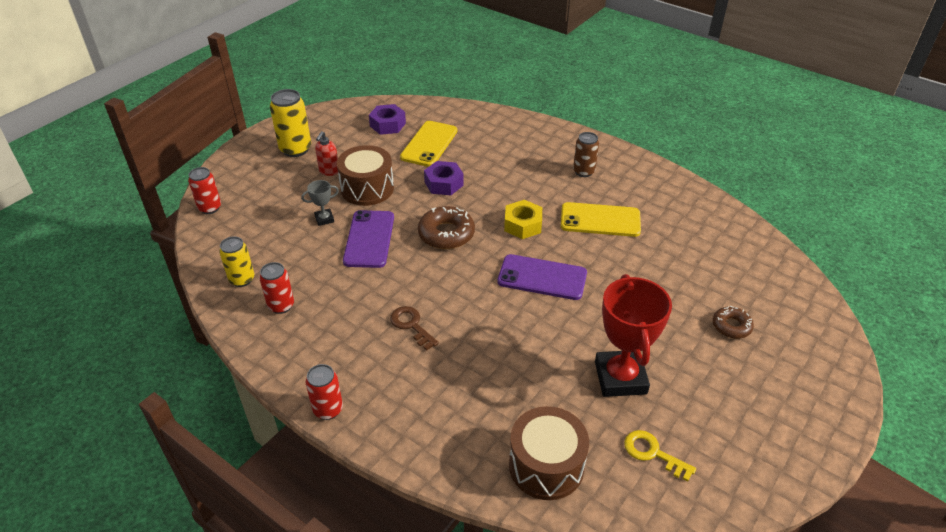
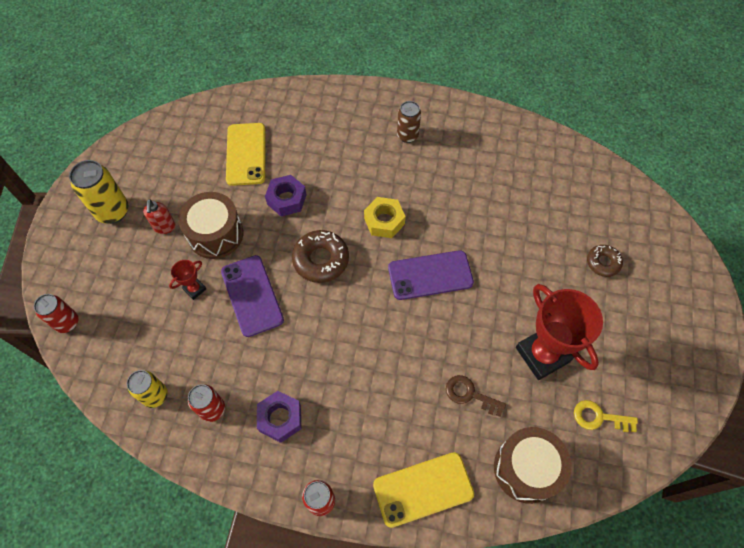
camera: 25 degrees left, 20 degrees up
grey trophy [301,180,339,226] -> red trophy [169,260,206,300]
purple nut [369,104,406,135] -> purple nut moved to [257,391,301,443]
brown key [390,306,439,351] -> brown key moved to [446,375,506,417]
yellow phone [561,202,641,237] -> yellow phone moved to [373,452,474,528]

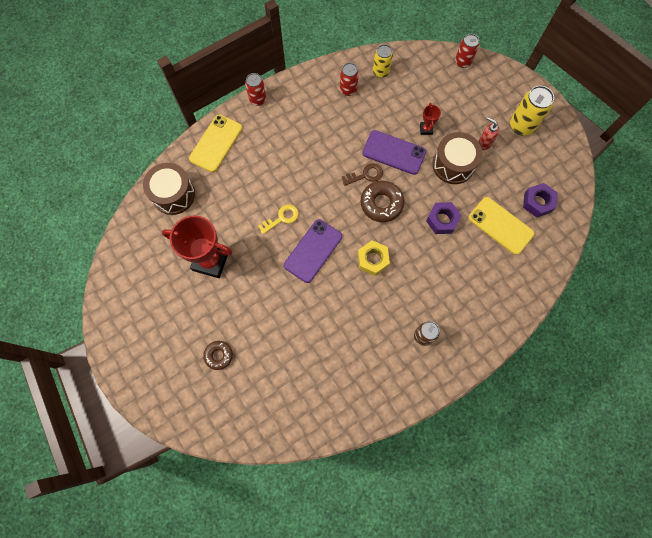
camera: 135 degrees right, 10 degrees up
purple nut [257,391,301,443] -> purple nut moved to [523,183,558,218]
brown key [446,375,506,417] -> brown key moved to [342,163,383,186]
yellow key [574,400,638,432] -> yellow key moved to [258,204,299,234]

